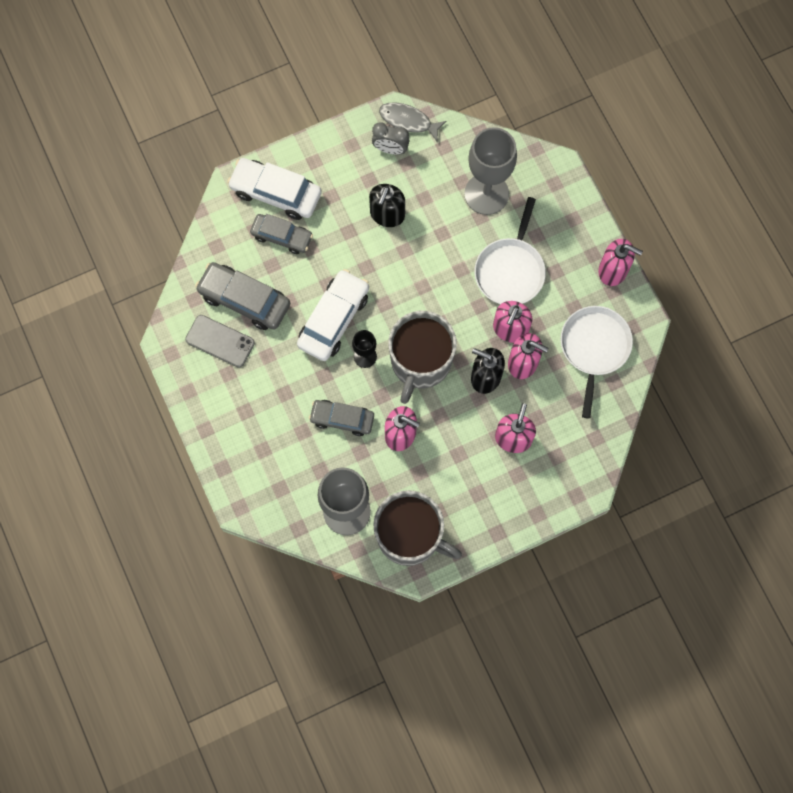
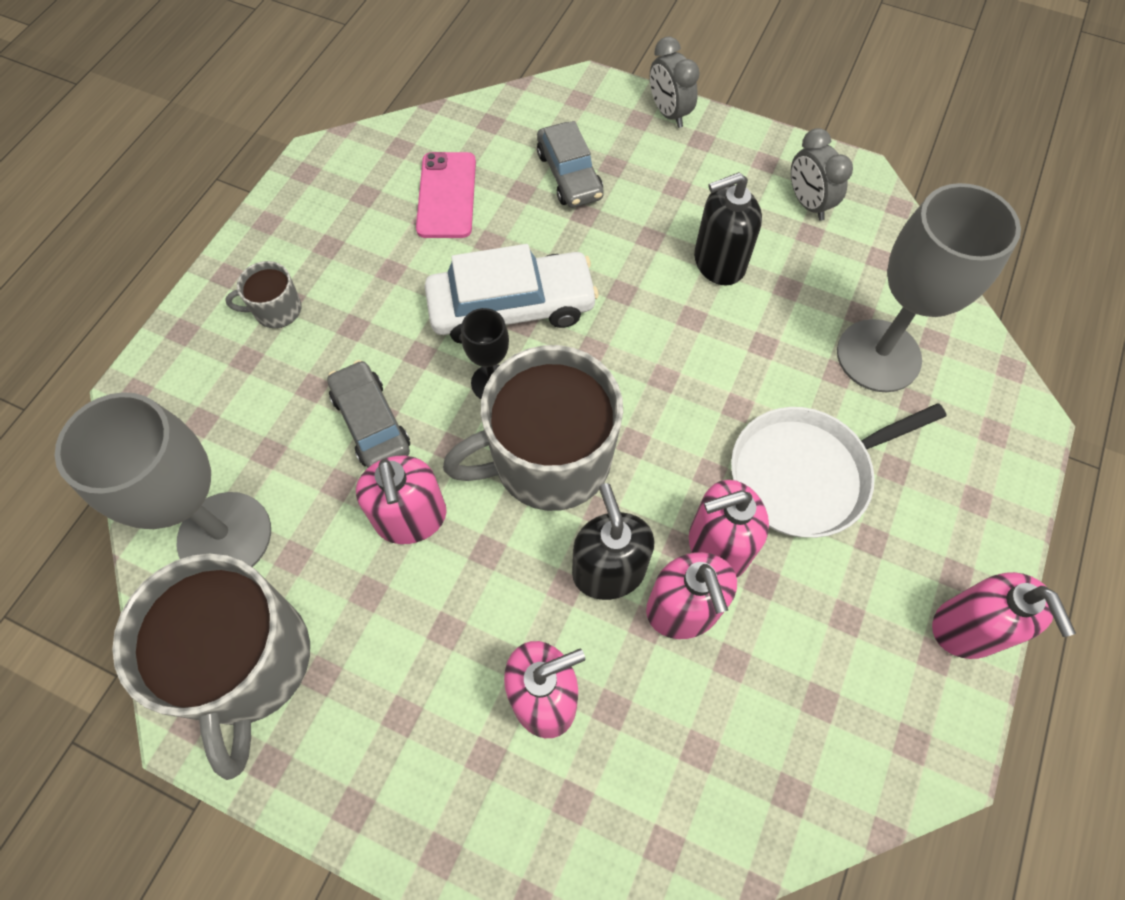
camera: 50 degrees right, 10 degrees down
grey phone [185,315,255,368] -> none
grey car [195,262,290,330] -> pink phone [416,152,476,238]
white car [227,158,322,220] -> none
grey fish [379,102,446,141] -> none
white pan [561,306,633,418] -> none
none -> grey mug [225,261,302,328]
none -> grey clock [650,36,700,128]

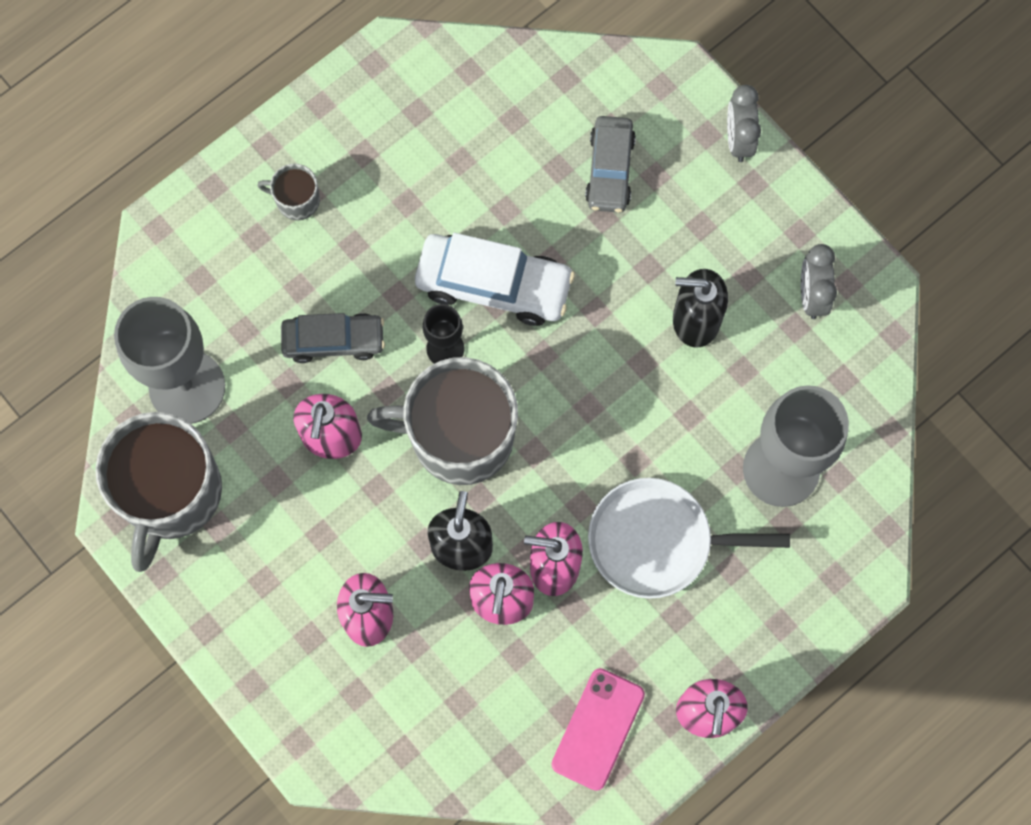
camera: 25 degrees right, 10 degrees up
grey car [327,360,410,468] -> grey car turned 90 degrees clockwise [281,313,385,363]
pink phone [416,152,476,238] -> pink phone moved to [552,668,645,791]

